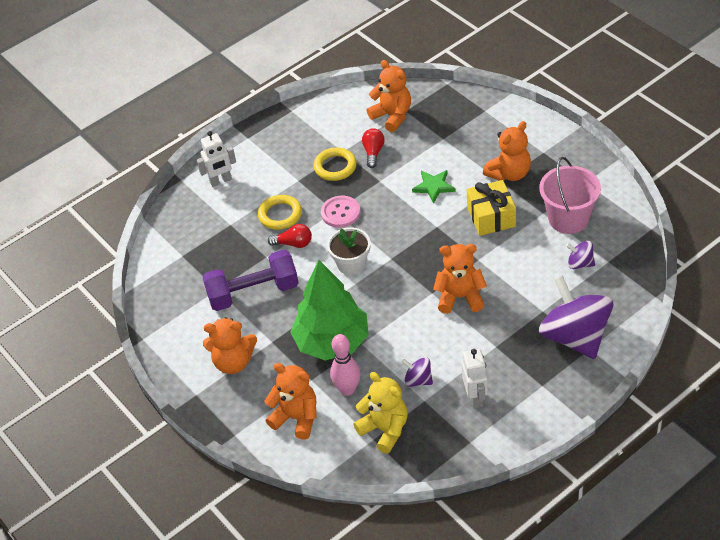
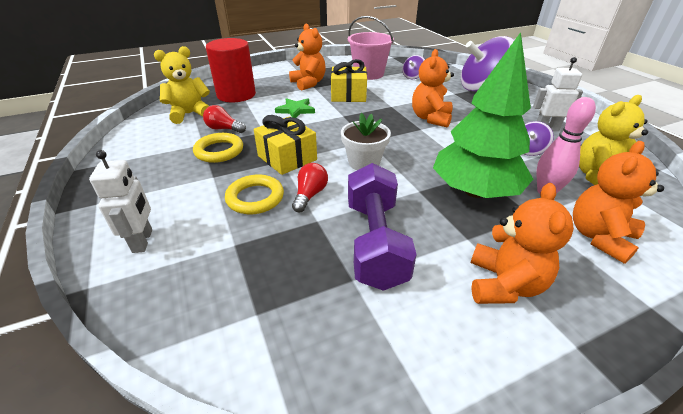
camera: 80 degrees left, 10 degrees down
pink button [321,196,360,228] -> yellow gift [254,115,317,175]
orange teddy bear [367,60,411,132] -> yellow teddy bear [154,46,210,124]
none -> red cylinder [206,38,256,102]

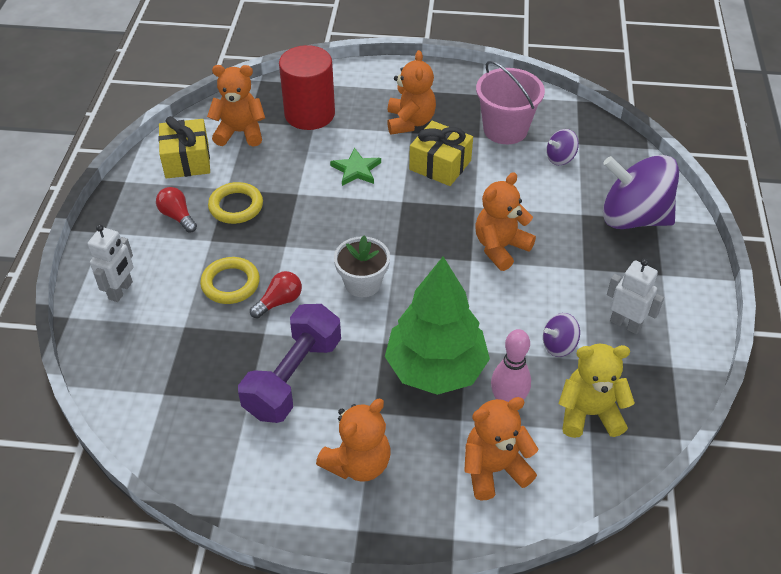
camera: 30 degrees right, 10 degrees up
yellow teddy bear [154,46,210,124] -> orange teddy bear [207,65,265,147]
red light bulb [203,105,246,133] -> red light bulb moved to [156,187,197,233]
yellow gift [254,115,317,175] -> yellow gift moved to [158,116,210,179]

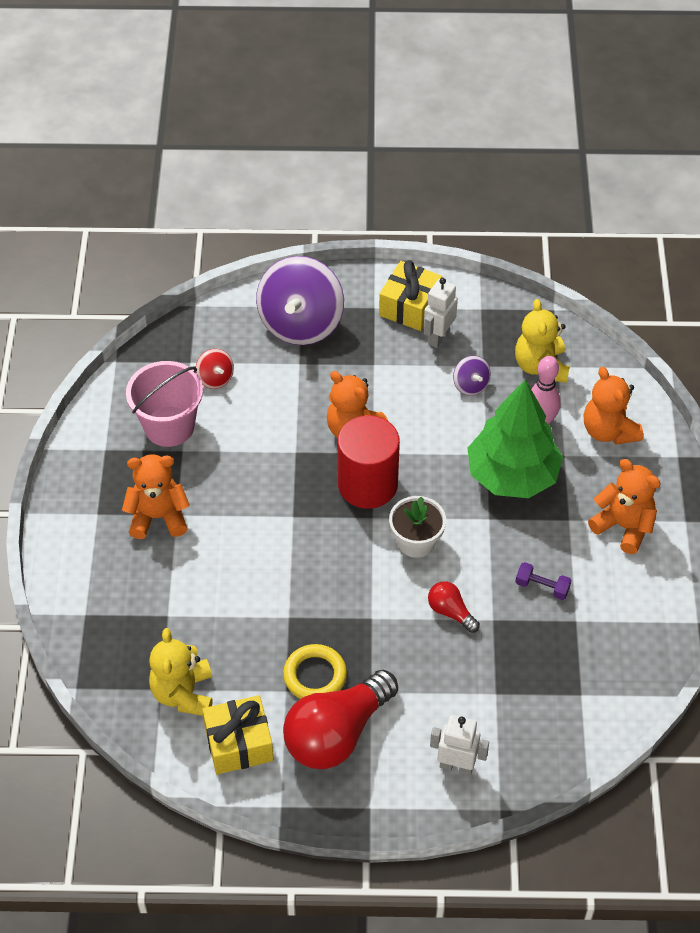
camera: 95 degrees left, 5 degrees up
red light bulb [156,187,197,233] -> red light bulb [283,670,398,769], size x2.15
yellow ring [200,257,260,304] -> none
orange teddy bear [207,65,265,147] -> yellow teddy bear [149,628,213,716]
purple dumbbell [238,304,341,423] -> purple dumbbell [515,562,571,600], size x0.44
red cylinder [279,45,335,130] -> red cylinder moved to [338,415,400,509]
green star [330,148,381,186] -> none
yellow gift [409,121,473,186] -> yellow gift moved to [379,260,442,331]
purple spinning top [546,129,579,165] -> red spinning top [196,349,234,389]

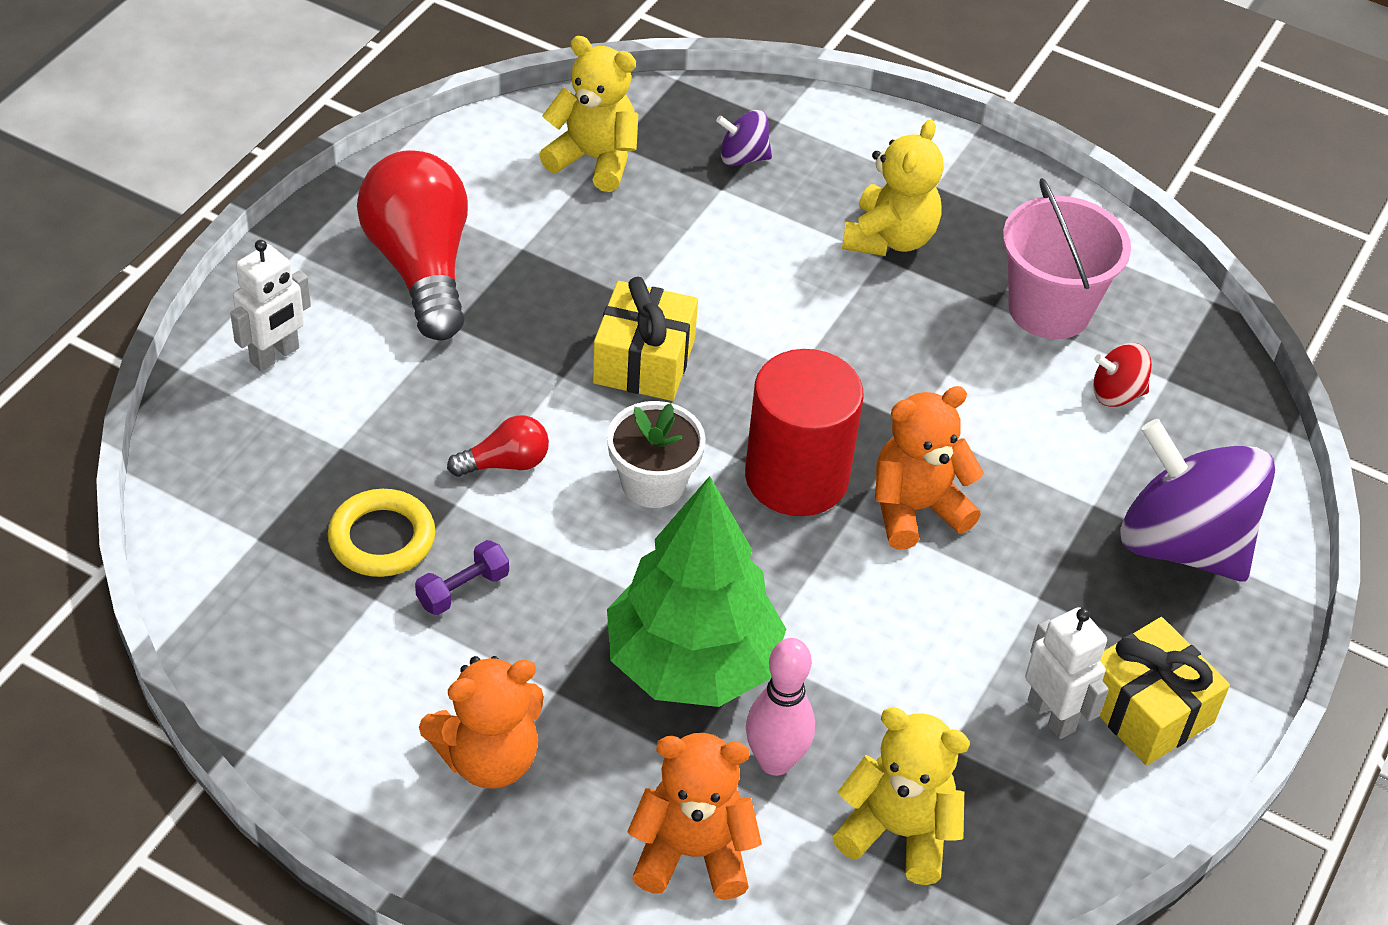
camera: 115 degrees right, 5 degrees down
orange teddy bear [122,454,190,539] -> yellow teddy bear [842,119,944,256]
yellow gift [202,695,274,775] -> yellow gift moved to [593,277,698,401]
yellow ring [283,644,347,699] -> yellow ring moved to [328,489,435,577]
purple spinning top [453,356,491,396] -> purple spinning top moved to [716,110,772,166]

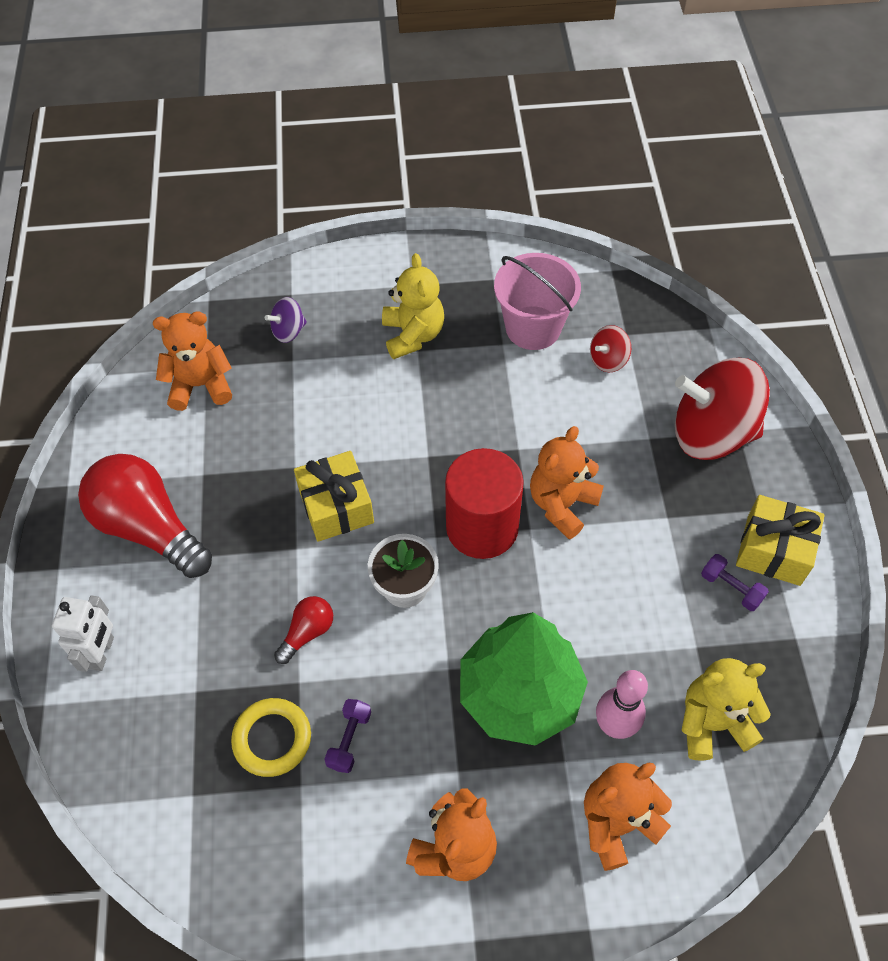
camera: 30 degrees left, 10 degrees up
yellow teddy bear [539,36,638,192] -> orange teddy bear [153,312,232,411]
white robot [1025,607,1109,739] -> purple dumbbell [701,554,769,611]
purple spinning top [1120,419,1275,582] -> red spinning top [675,358,770,460]

